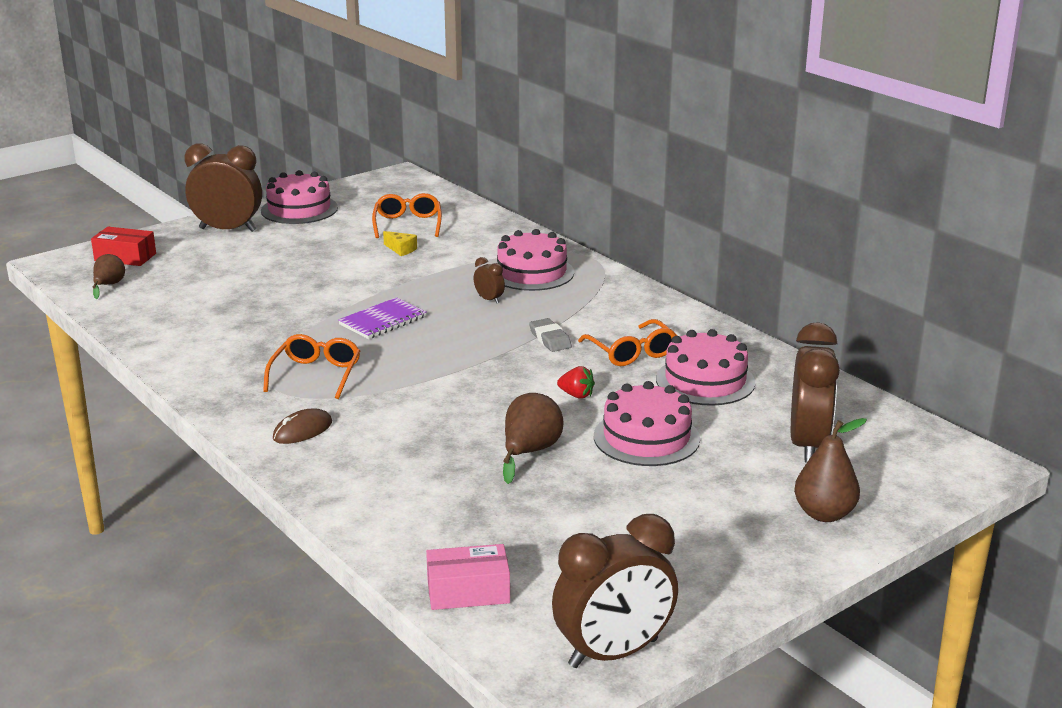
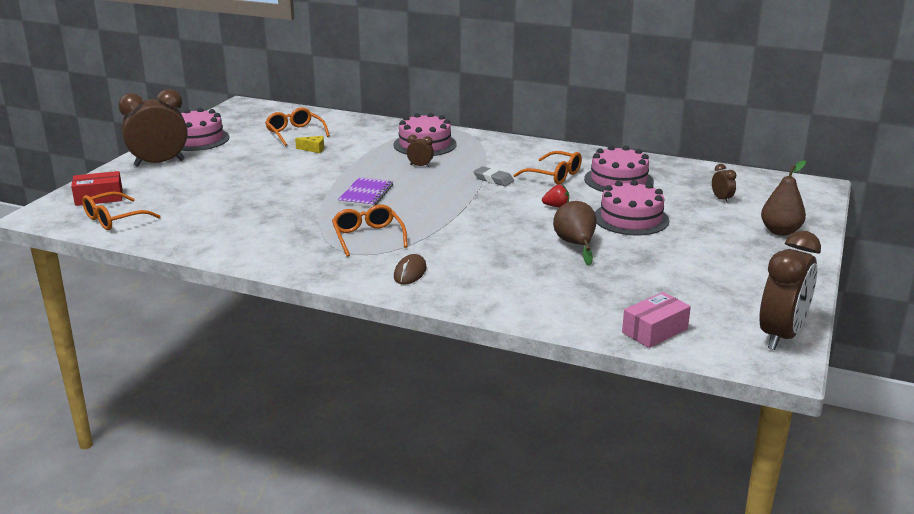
camera: 30 degrees left, 0 degrees up
brown pear [93,254,125,299] -> orange glasses [82,191,160,230]
brown clock [791,322,840,463] -> brown clock [712,164,736,203], size x0.43

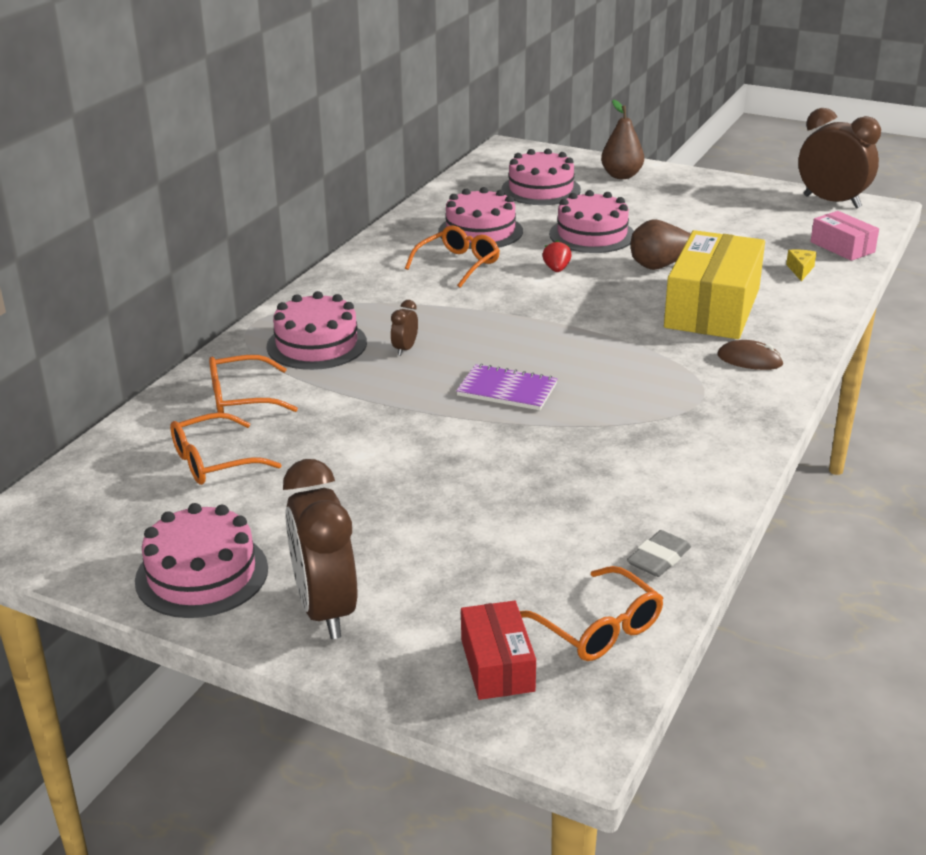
camera: 85 degrees left, 5 degrees up
yellow cheese [295,136,324,153] -> yellow cheese moved to [786,250,816,282]
orange glasses [332,205,408,257] -> orange glasses moved to [209,355,298,413]
grey eraser [473,166,514,186] -> grey eraser moved to [627,530,691,577]
brown clock [712,164,736,203] -> pink cake [501,149,581,205]
none -> yellow box [664,230,765,339]

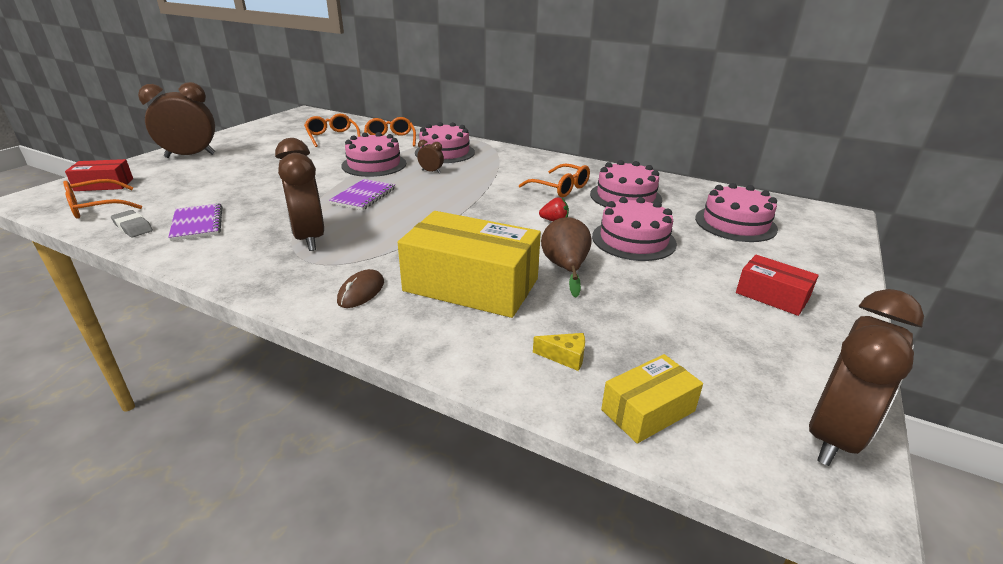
camera: 90 degrees right, 0 degrees up
pink cake [135,503,268,618] -> pink cake moved to [341,132,406,177]
brown pear [601,99,644,179] -> none
pink box [810,211,879,261] -> yellow box [601,354,703,443]
none -> purple notebook [168,203,223,241]
none -> brown clock [275,138,324,251]
none -> red box [736,255,819,316]

